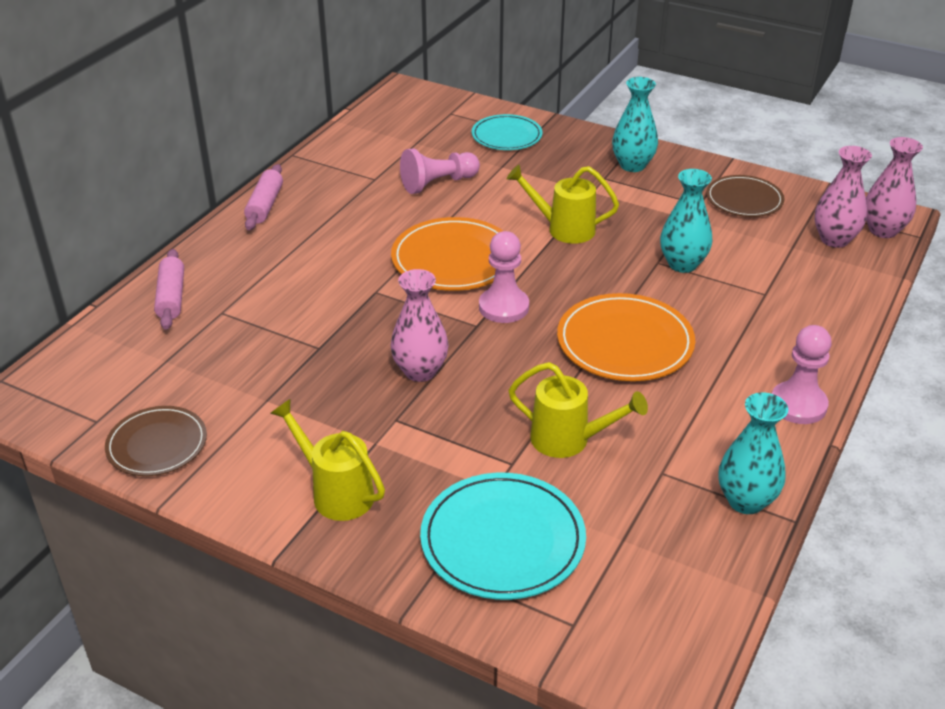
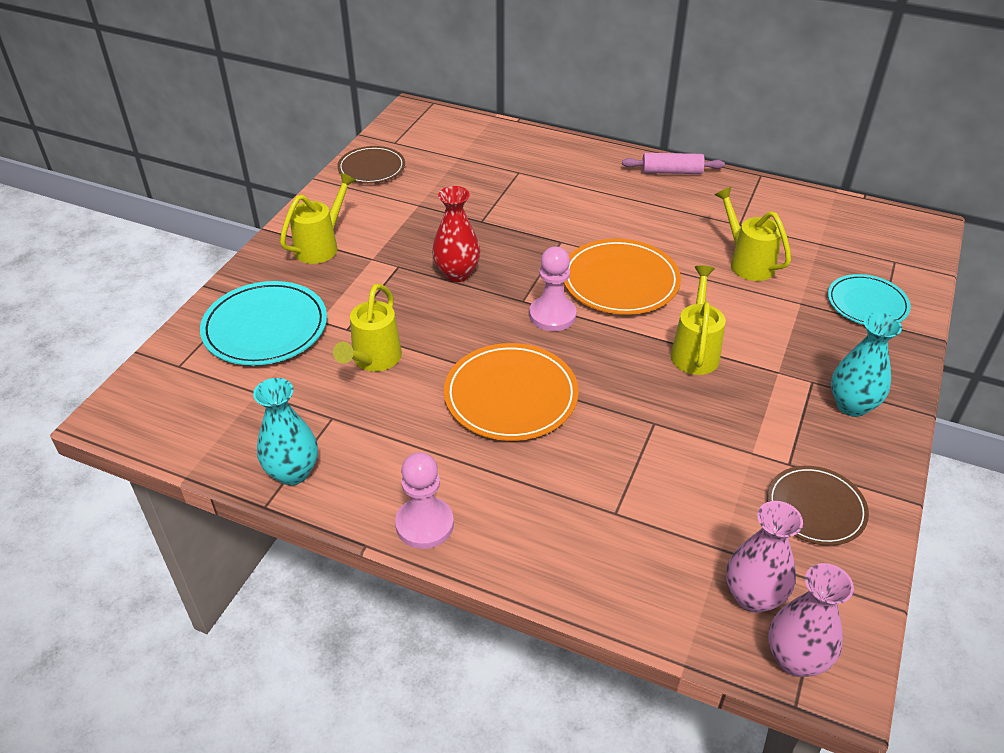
camera: 85 degrees right, 5 degrees up
pink rolling pin [154,249,184,330] -> none
pink vase [391,269,449,382] -> red vase [432,186,480,282]
pink pawn [400,149,480,194] -> yellow watering can [715,187,791,281]
turquoise vase [660,169,712,273] -> none

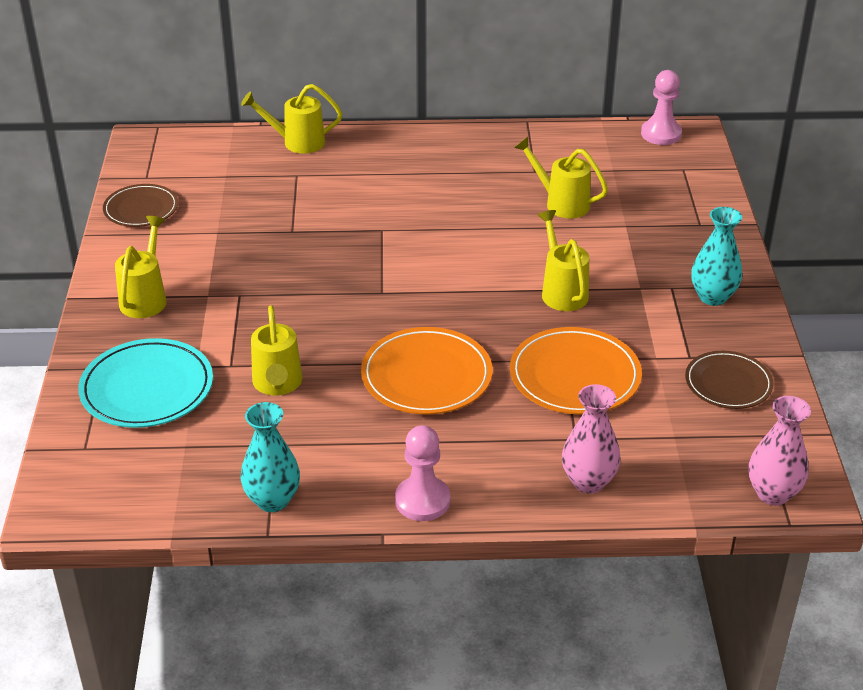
camera: 25 degrees left, 5 degrees down
red vase [432,186,480,282] -> none
pink pawn [529,247,577,331] -> pink pawn moved to [641,70,682,145]
orange plate [563,239,681,315] -> orange plate moved to [510,327,642,415]
pink rolling pin [622,153,725,174] -> none
pink vase [726,501,803,613] -> pink vase moved to [562,384,621,494]
turquoise plate [828,274,911,325] -> none
none -> yellow watering can [241,84,342,154]

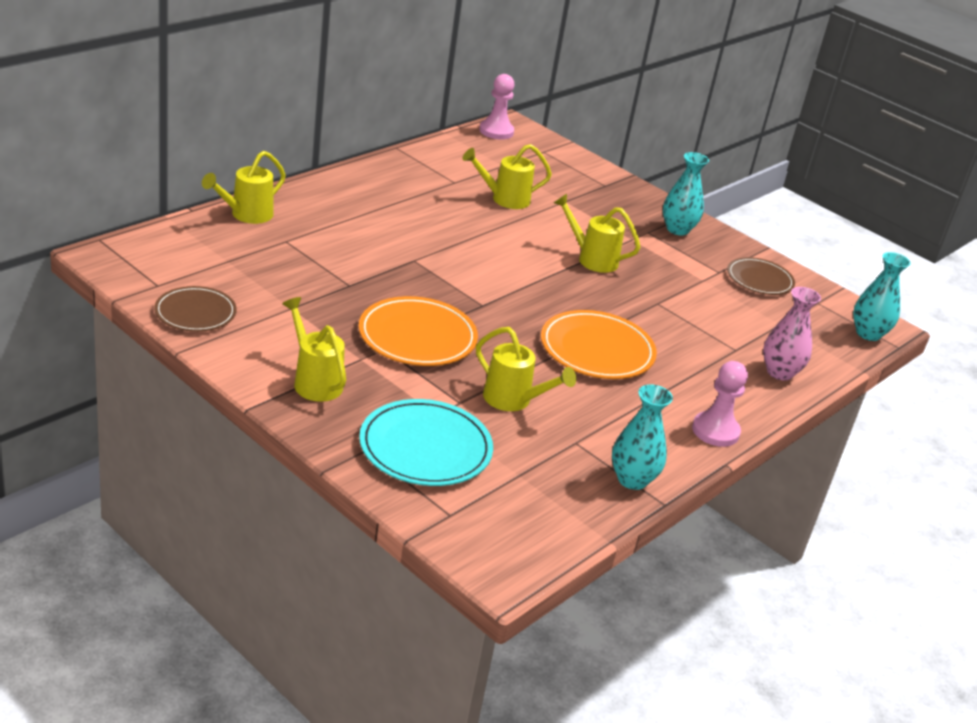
camera: 50 degrees left, 5 degrees down
orange plate [510,327,642,415] -> orange plate moved to [359,296,478,366]
pink vase [748,396,811,505] -> turquoise vase [853,252,911,341]

